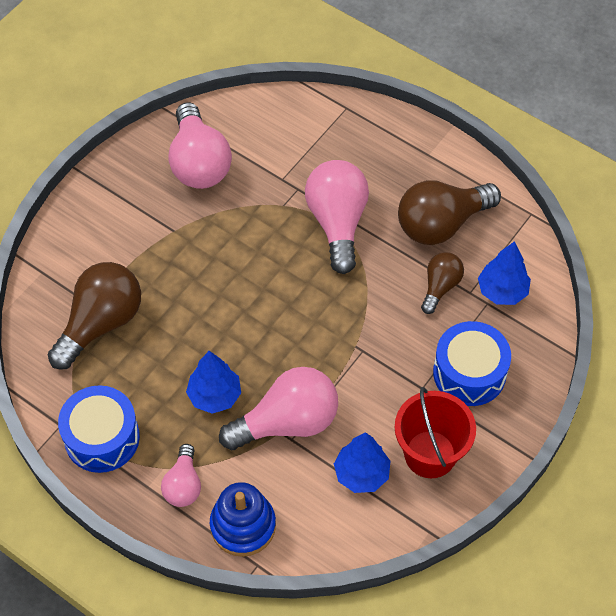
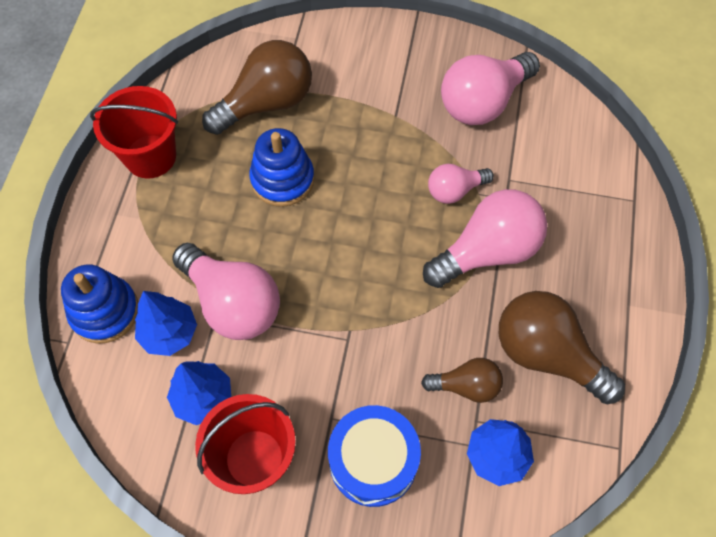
camera: 65 degrees right, 5 degrees up
brown light bulb [48,262,141,370] -> brown light bulb turned 45 degrees counterclockwise [202,40,312,135]
blue drum [58,385,140,473] -> red bucket [90,86,178,179]
pink light bulb [161,444,201,507] -> pink light bulb moved to [428,164,494,204]
blue tree [186,351,241,414] -> blue tree moved to [135,291,197,356]
none -> blue stacking toy [249,128,314,207]

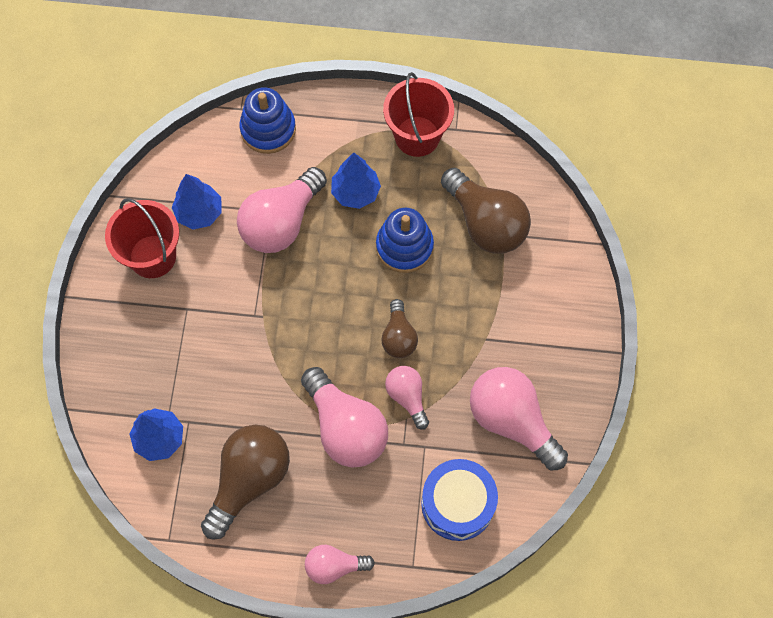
camera: 85 degrees right, 5 degrees up
blue tree [135,291,197,356] -> blue tree moved to [331,152,381,209]
blue drum [328,405,421,507] -> blue drum moved to [421,459,498,541]
brown light bulb [421,358,503,403] -> brown light bulb moved to [381,299,418,358]
none -> pink light bulb [305,545,375,584]

